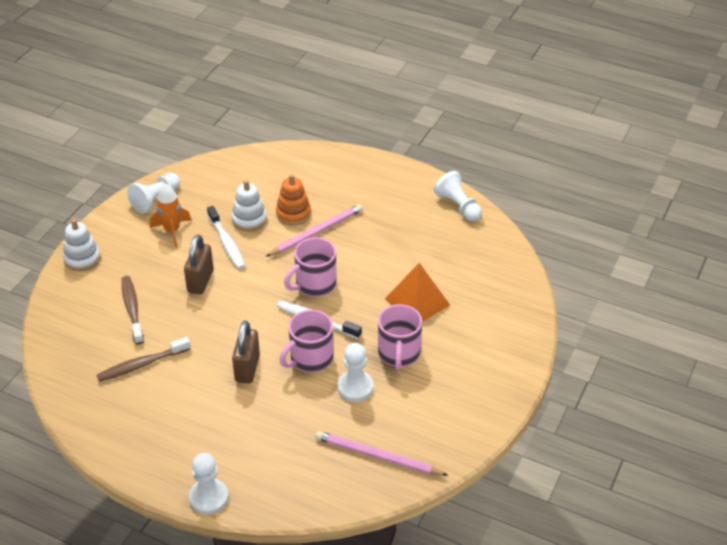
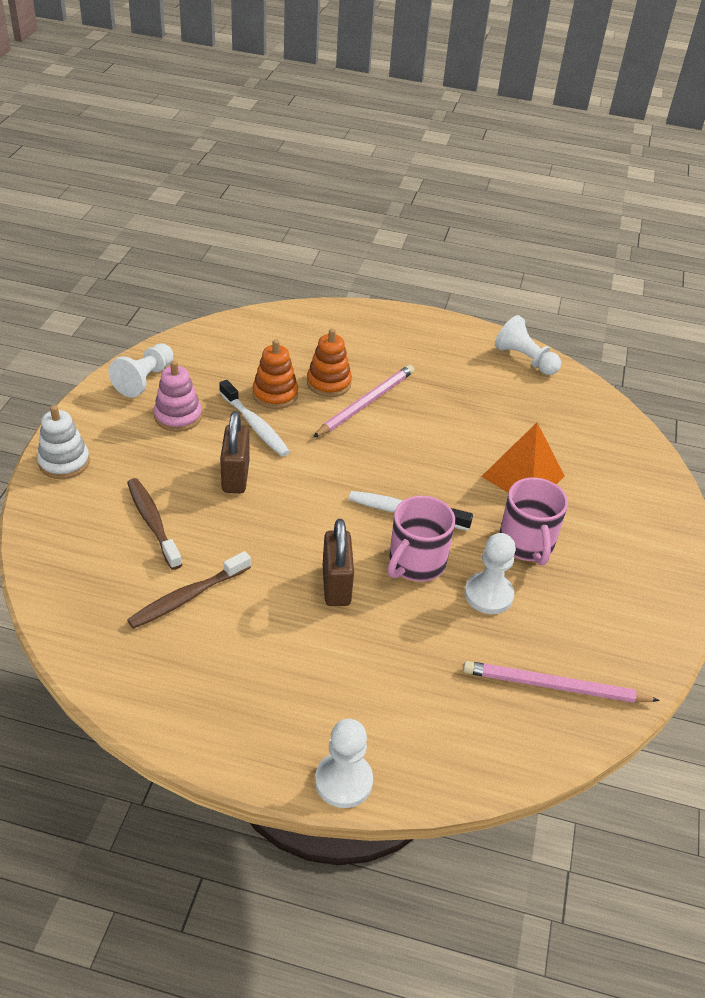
camera: 15 degrees left, 0 degrees up
orange rocket [150,184,191,247] -> pink stacking toy [154,361,202,432]
white stacking toy [231,180,267,231] -> orange stacking toy [252,339,298,409]
pink mug [284,238,337,297] -> none

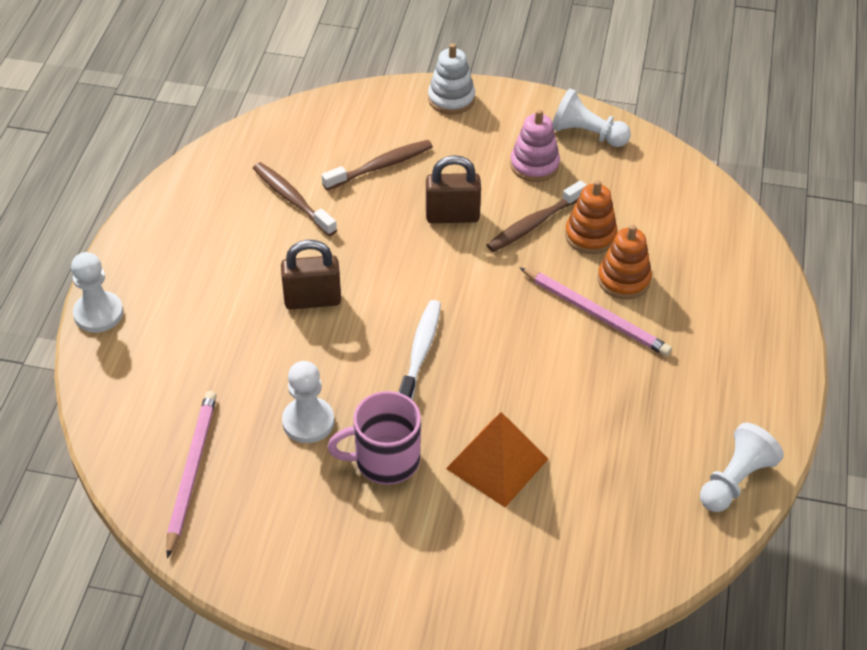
camera: 90 degrees right, 5 degrees up
white toothbrush [219,380,290,457] -> brown toothbrush [487,180,587,252]
pink mug [388,496,455,582] -> none

